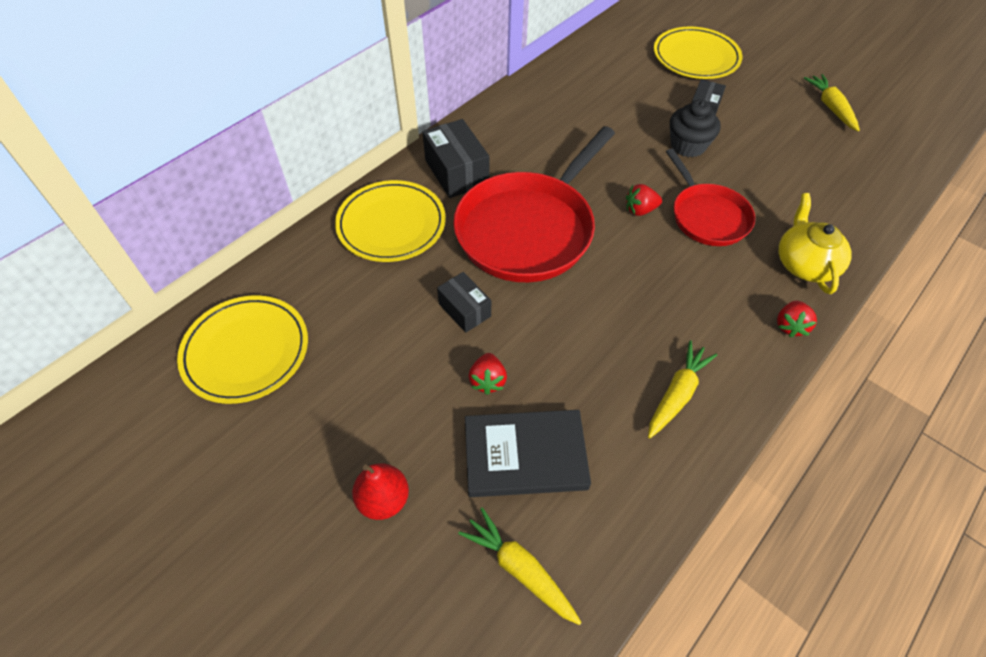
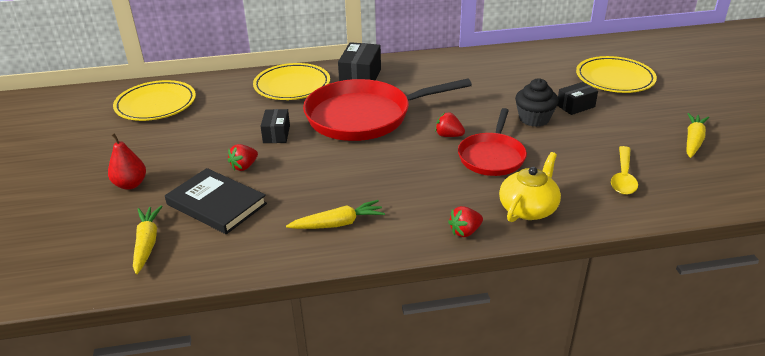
camera: 40 degrees right, 20 degrees down
none -> yellow spoon [611,146,638,195]

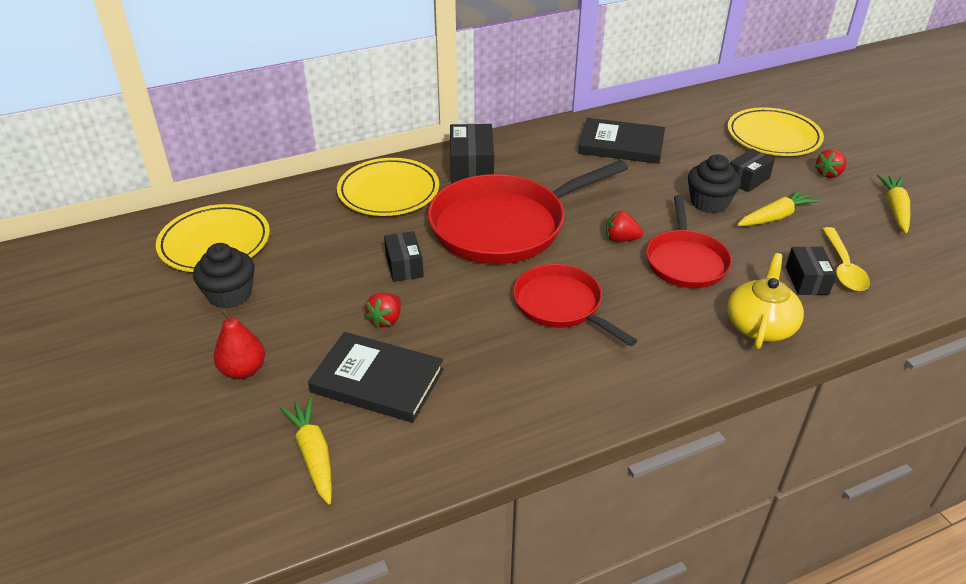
camera: 15 degrees left, 5 degrees up
yellow carrot [286,200,385,229] -> yellow carrot moved to [737,189,820,226]
red strawberry [448,206,483,237] -> red strawberry moved to [815,149,846,178]
none -> black cupcake [193,243,255,309]
none -> red pan [513,264,637,346]
none -> black book [578,118,665,164]
none -> black box [786,246,837,295]

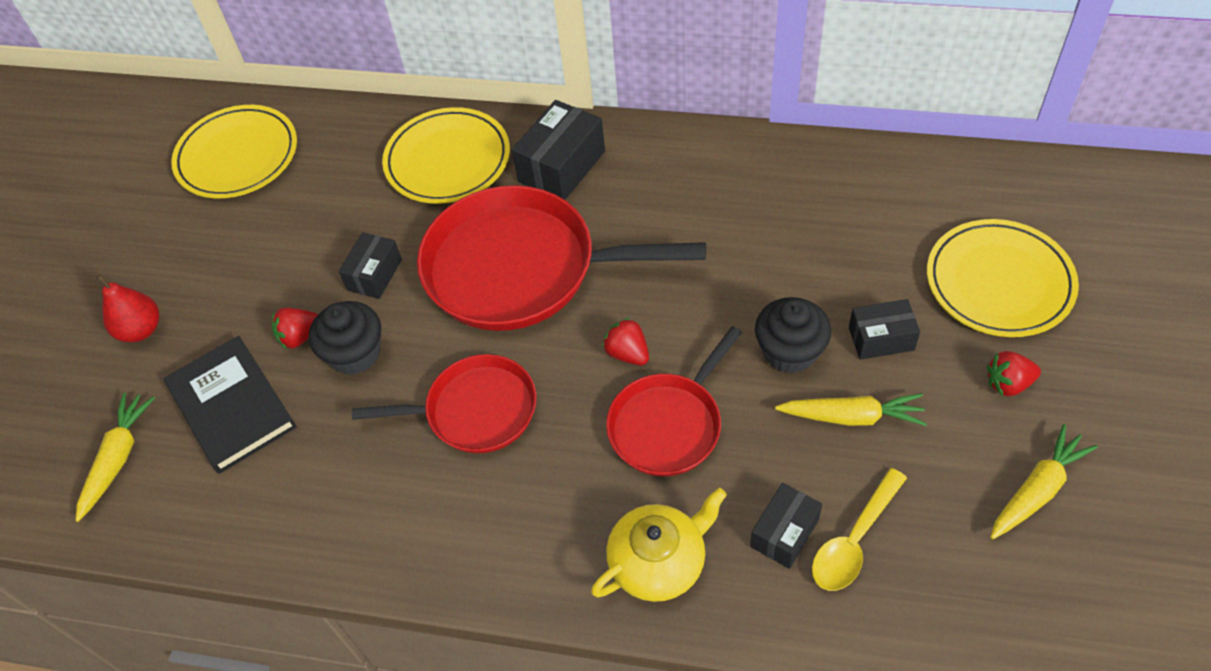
camera: 40 degrees right, 15 degrees up
black cupcake [193,243,255,309] -> black cupcake moved to [309,301,381,375]
red pan [513,264,637,346] -> red pan turned 90 degrees clockwise [352,354,537,453]
black book [578,118,665,164] -> none

